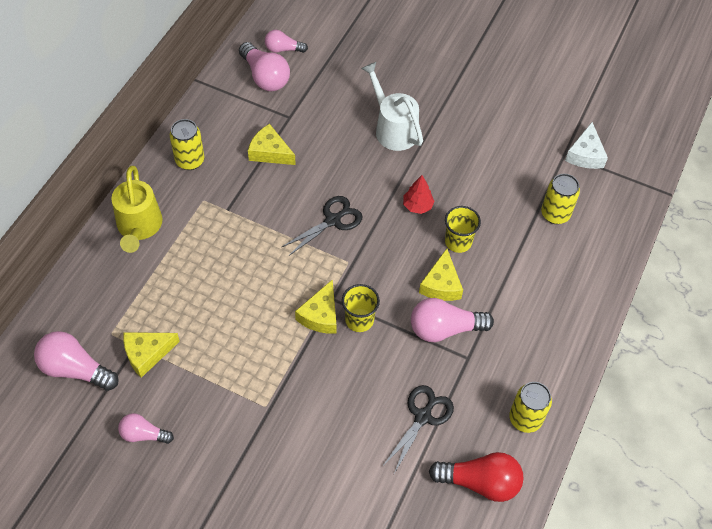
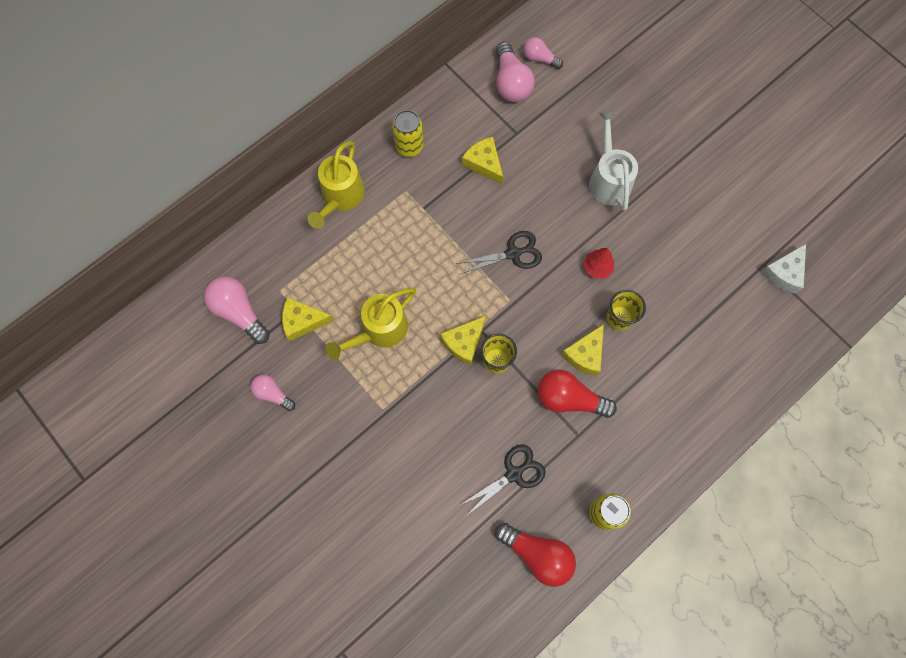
camera: 25 degrees right, 15 degrees up
pink light bulb [411,298,494,342] -> red light bulb [538,370,617,418]
yellow can [541,174,580,224] -> none
none -> yellow watering can [326,288,416,360]

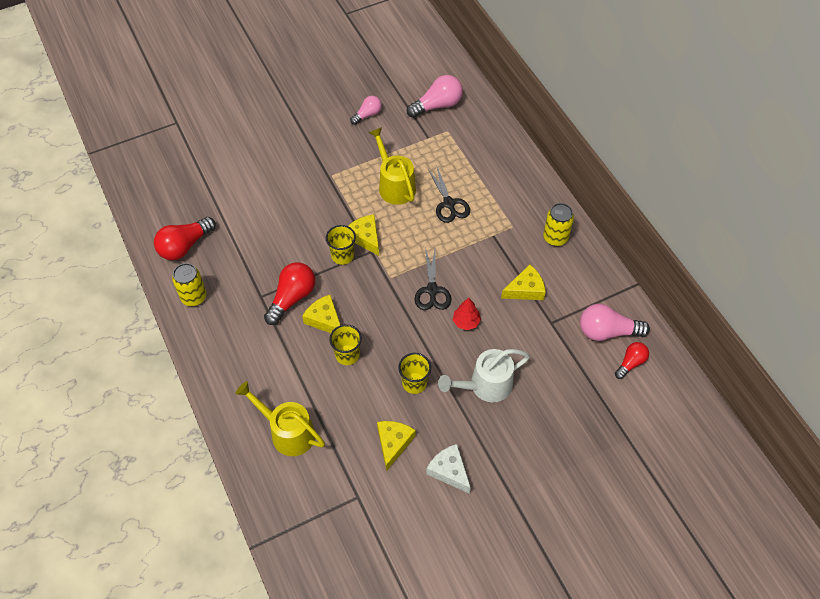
camera: 105 degrees right, 15 degrees down
yellow cheese [282,297,334,341] -> yellow cheese moved to [377,421,416,471]
yellow watering can [308,141,365,229] -> yellow watering can moved to [235,381,325,456]
black scissors [460,444,545,514] -> black scissors moved to [428,167,470,223]
pink light bulb [523,37,563,69] -> red light bulb [615,342,649,379]
red tree [583,248,614,279] -> red tree moved to [453,298,481,330]
white watering can [589,110,638,211] -> white watering can turned 150 degrees clockwise [438,349,530,402]
white cheese [761,244,806,294] -> white cheese moved to [426,444,471,494]
none -> yellow cup [398,353,431,394]

